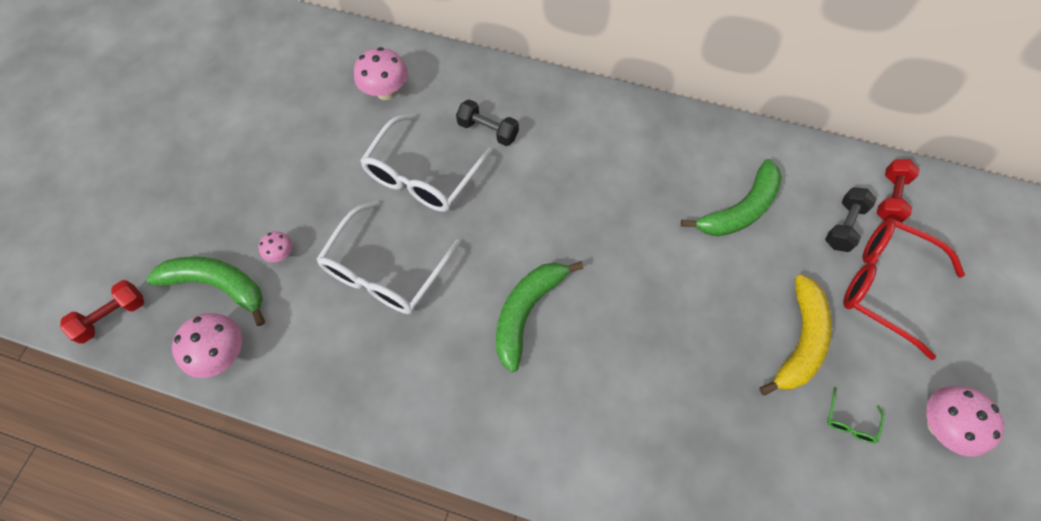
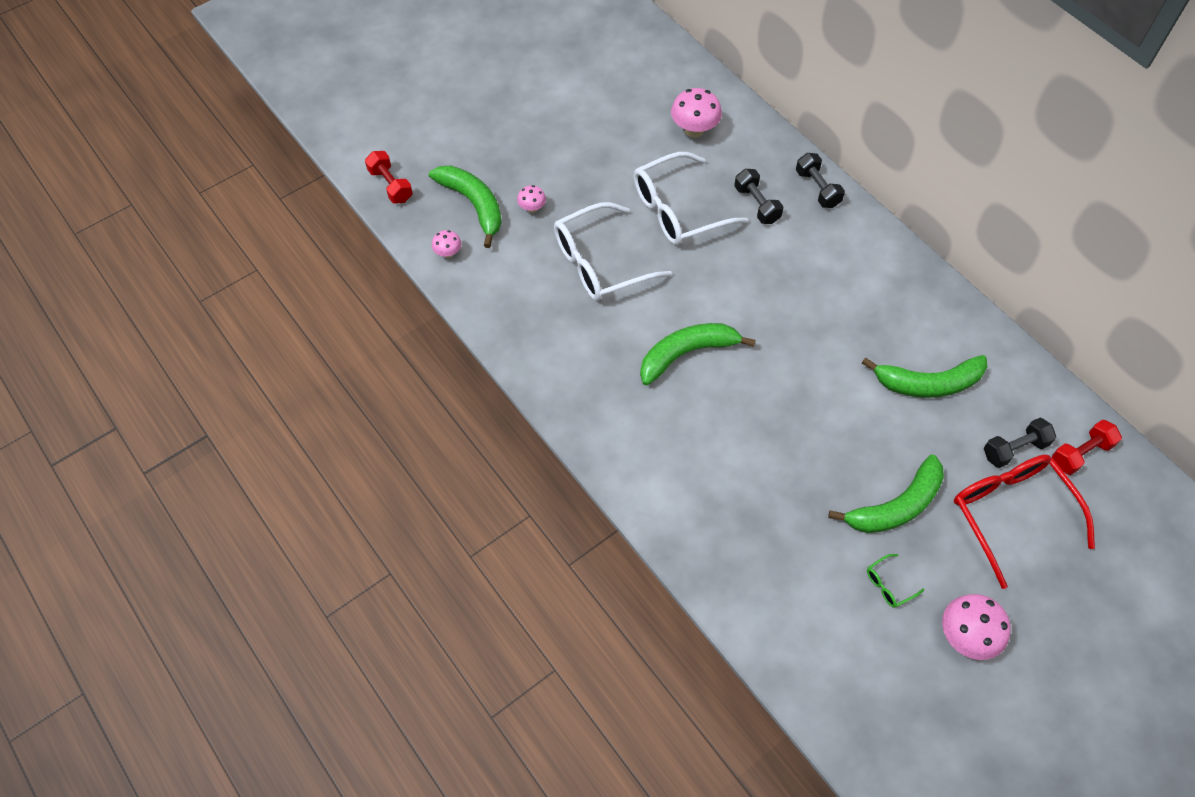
camera: 35 degrees right, 5 degrees down
red dumbbell [60,280,144,344] -> red dumbbell turned 60 degrees clockwise [365,151,413,204]
pink mushroom [172,313,242,378] -> pink mushroom [432,230,461,258], size x0.55
yellow banana [759,274,832,396] -> green banana [828,455,944,533]
none -> black dumbbell [796,153,845,208]

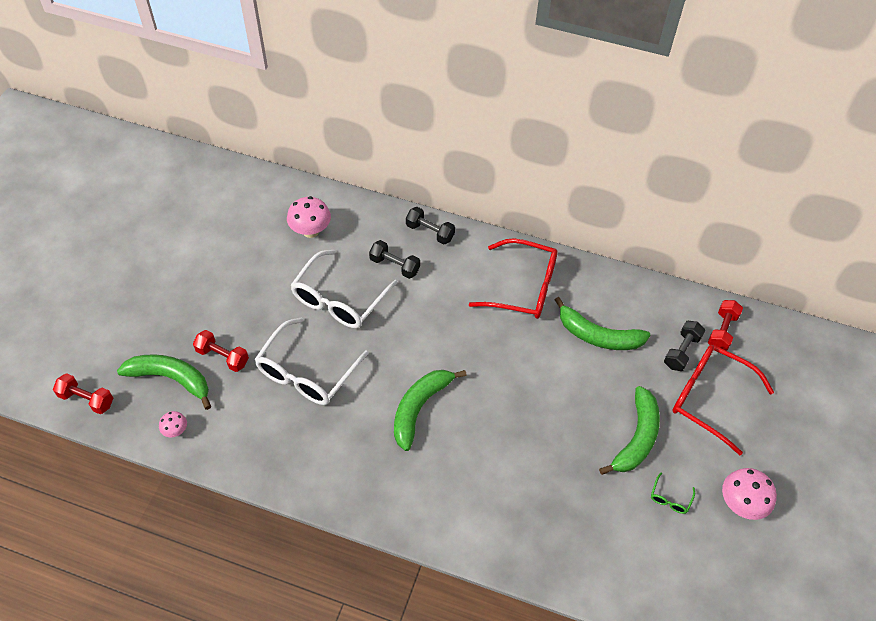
camera: 35 degrees left, 5 degrees down
pink mushroom [517,185,546,213] -> red dumbbell [193,330,249,372]
green banana [862,355,987,398] -> green banana turned 60 degrees clockwise [555,297,650,350]
none -> red glasses [469,238,558,319]

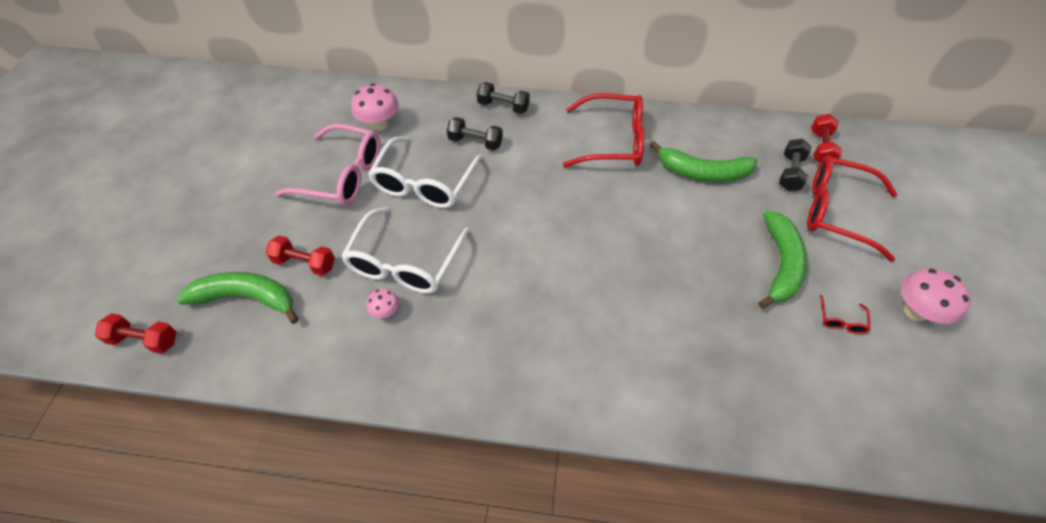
camera: 10 degrees left, 0 degrees up
pink mushroom [159,411,187,437] -> pink mushroom moved to [366,288,399,319]
green banana [394,370,467,451] -> none
green glasses [651,473,695,514] -> red glasses [820,295,870,334]
none -> pink glasses [275,124,380,206]

